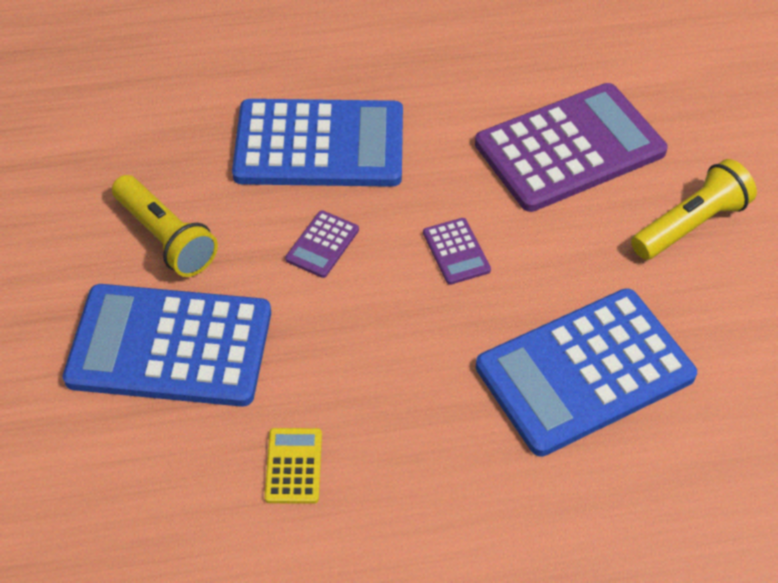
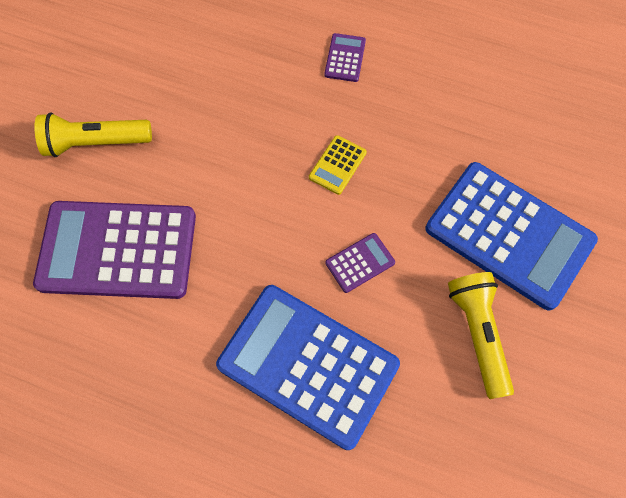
camera: 150 degrees left, 15 degrees up
yellow calculator [265,428,322,504] -> yellow calculator moved to [309,135,367,195]
purple calculator [423,218,491,285] -> purple calculator moved to [324,33,366,82]
blue calculator [476,288,697,457] -> none

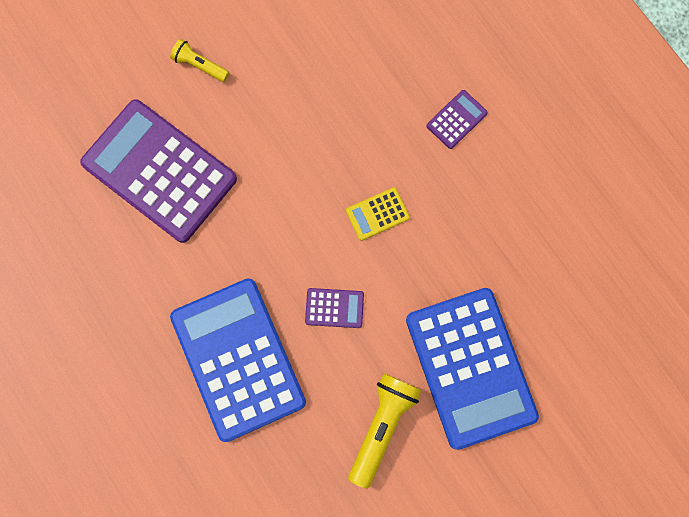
camera: 35 degrees right, 10 degrees up
yellow flashlight [34,113,152,157] -> yellow flashlight [170,39,229,82], size x0.58

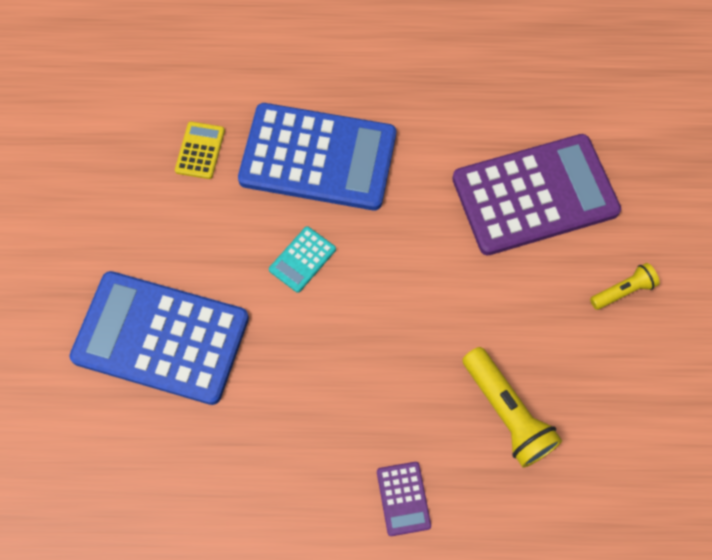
camera: 125 degrees right, 10 degrees down
purple calculator [305,288,364,328] -> turquoise calculator [269,226,336,293]
yellow calculator [346,187,410,241] -> yellow calculator moved to [175,121,225,179]
yellow flashlight [348,373,422,489] -> yellow flashlight moved to [462,347,562,468]

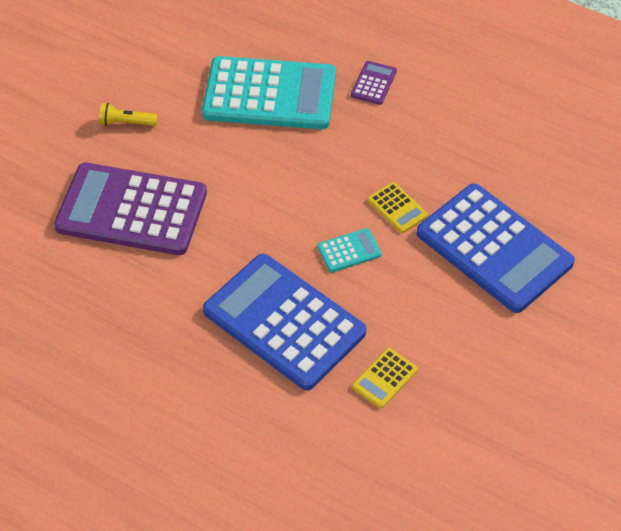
camera: 150 degrees left, 15 degrees down
yellow flashlight [462,347,562,468] -> turquoise calculator [202,56,336,129]
none -> yellow calculator [368,182,428,233]

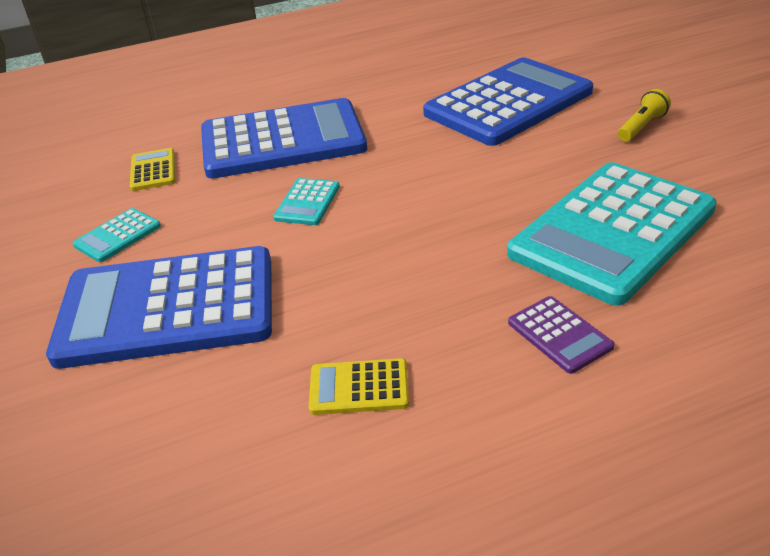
camera: 130 degrees right, 15 degrees down
purple calculator [54,163,207,255] -> blue calculator [423,58,593,146]
yellow calculator [368,182,428,233] -> yellow calculator moved to [309,358,409,415]
none -> turquoise calculator [73,208,161,262]

